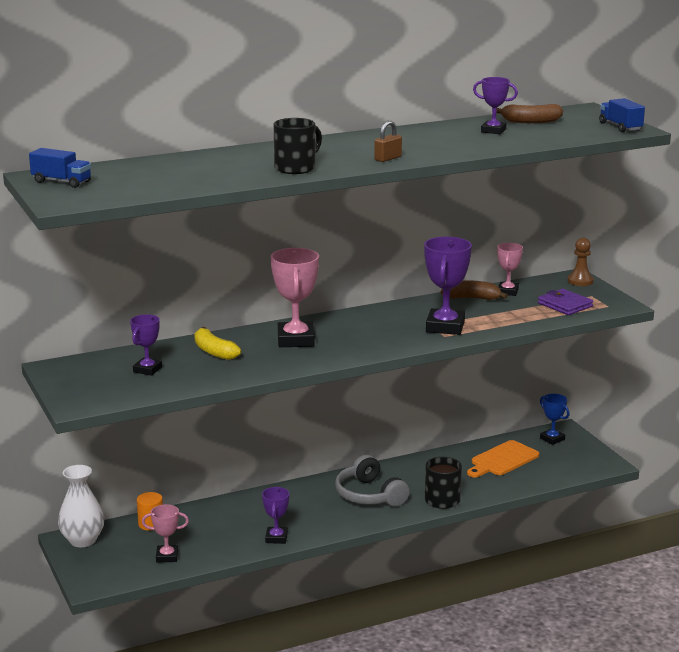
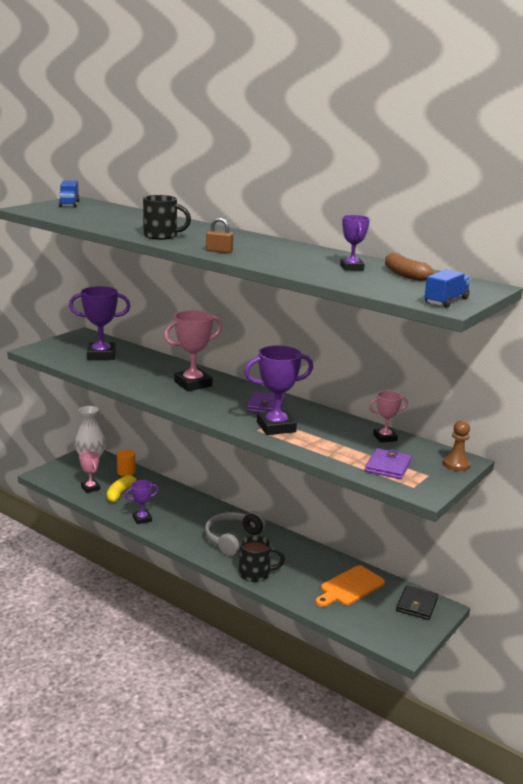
camera: 60 degrees right, 0 degrees up
purple trophy [130,314,162,376] -> purple trophy [69,286,130,360], size x1.73
yellow banana [194,327,241,360] -> yellow banana moved to [107,475,142,503]
brown banana [441,280,508,300] -> none
orange cutting board [467,440,539,478] -> orange cutting board turned 60 degrees counterclockwise [316,565,385,607]
blue trophy [540,394,570,445] -> black wallet [396,585,438,620]
none -> purple wallet [247,392,285,413]

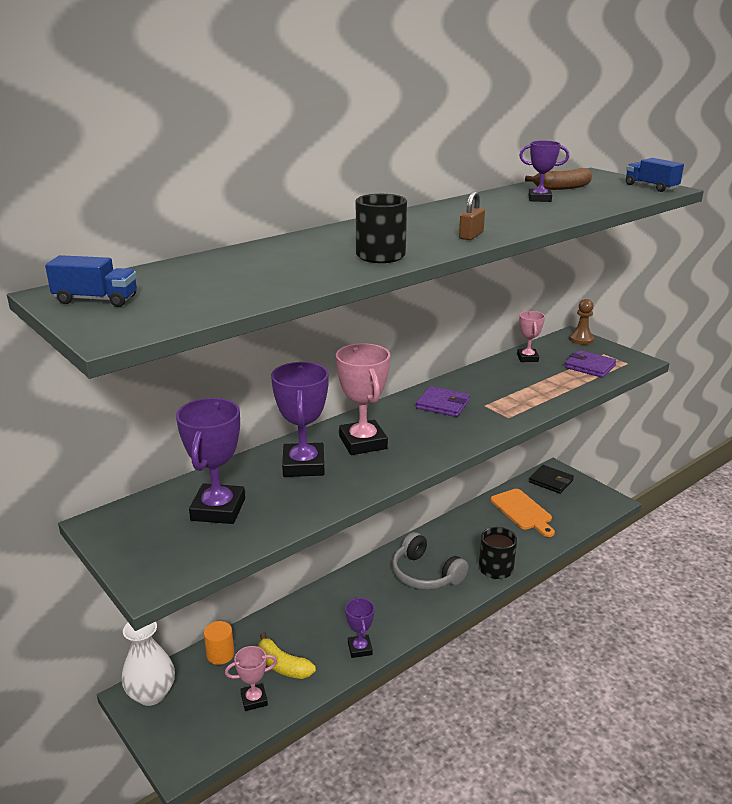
camera: 75 degrees left, 5 degrees up
purple trophy [244,345,313,435] -> purple trophy moved to [271,362,329,477]

